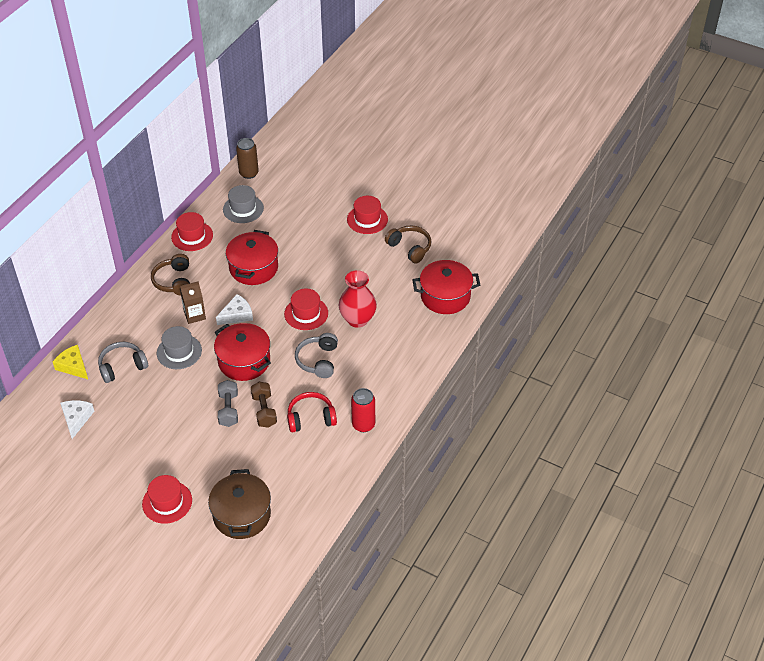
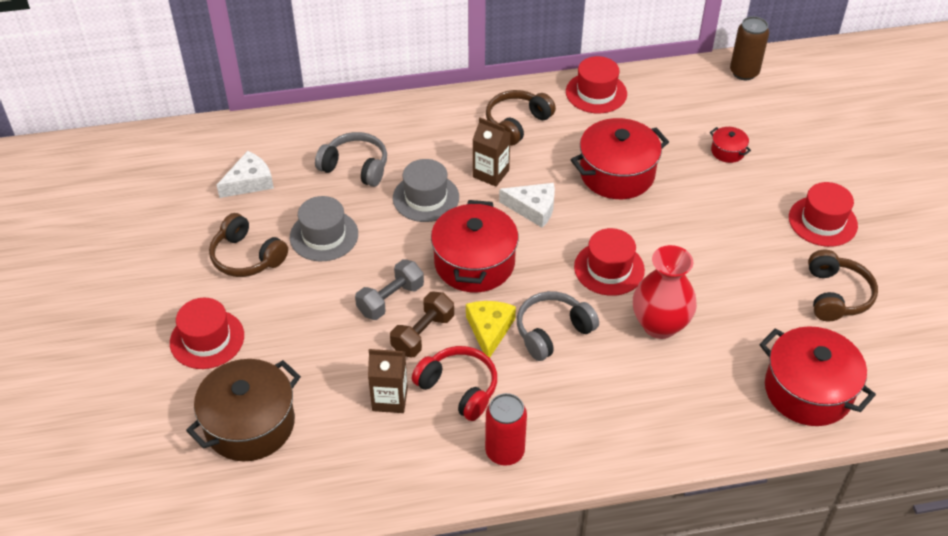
camera: 50 degrees right, 0 degrees up
yellow cheese [53,345,88,379] -> yellow cheese moved to [466,301,516,358]
grey hat [223,185,264,223] -> grey hat moved to [290,196,358,261]
none -> brown headphones [209,213,288,277]
none -> brown carton [368,349,408,413]
none -> red pot [710,127,751,163]

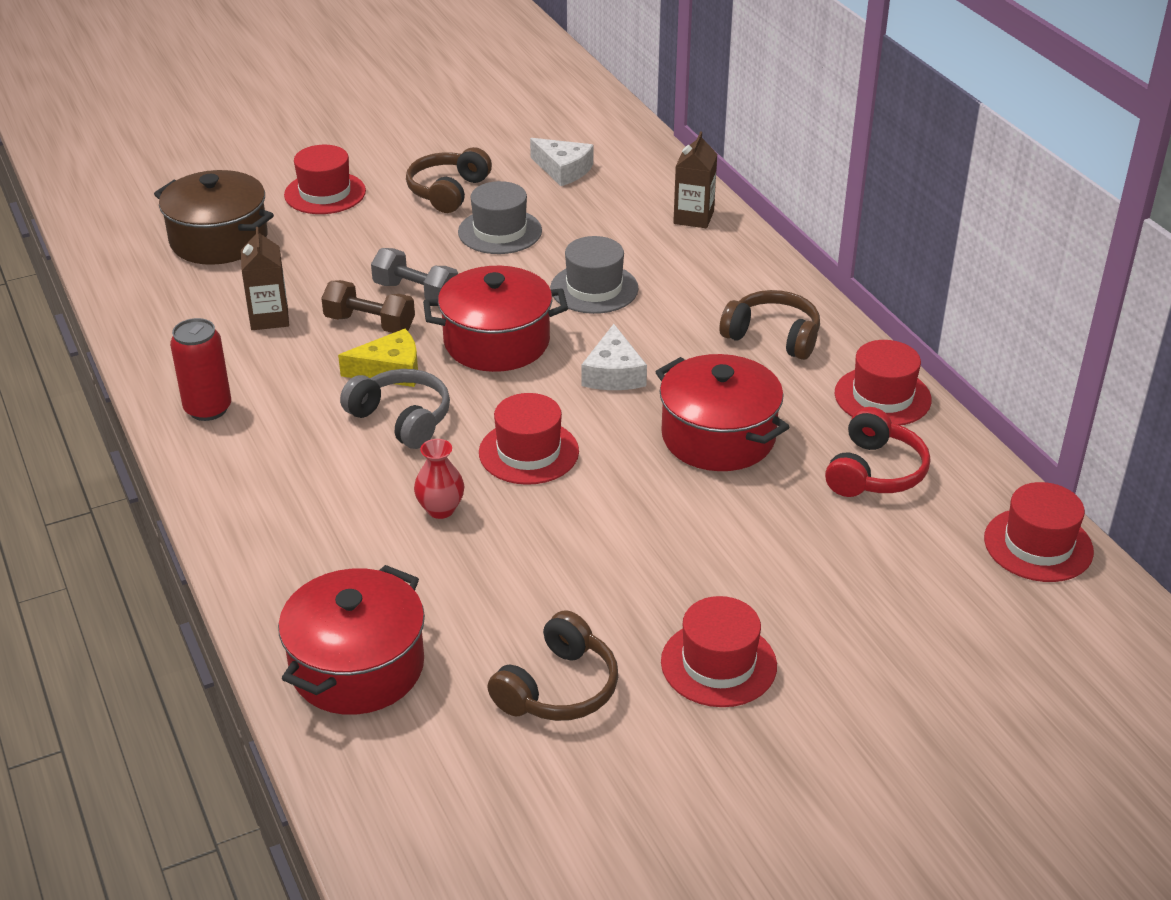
camera: 75 degrees right, 10 degrees down
grey headphones [315,132,387,187] -> none
red headphones [412,346,497,421] -> red headphones moved to [825,407,930,497]
brown carton [472,118,510,187] -> brown carton moved to [673,131,717,228]
red vase [633,245,697,339] -> red vase [414,439,464,519], size x0.56
red pot [710,127,751,163] -> none
brown can [730,16,769,80] -> red hat [984,482,1094,582]
brown headphones [808,250,878,321] -> brown headphones turned 45 degrees counterclockwise [487,610,618,721]

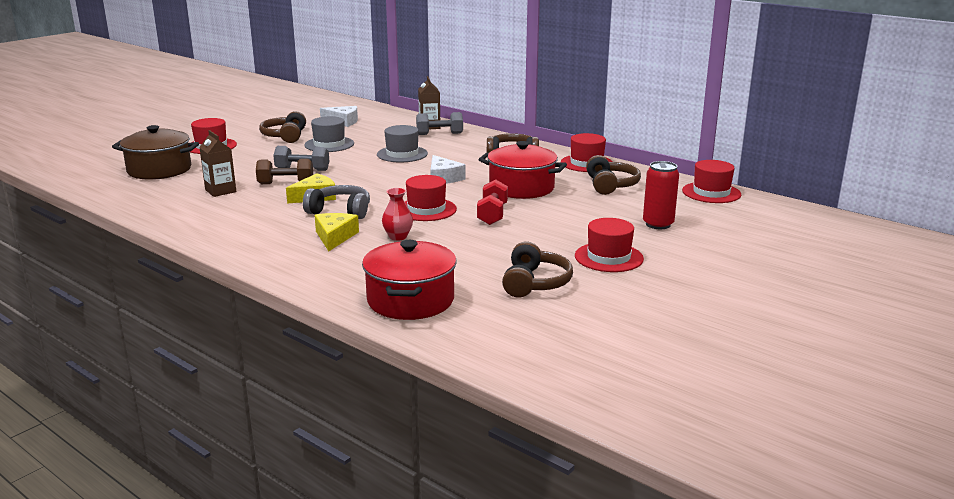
camera: 25 degrees left, 15 degrees down
red can [170,318,231,421] -> red can moved to [643,161,679,229]
red pot [423,266,568,372] -> none
red headphones [825,407,930,497] -> brown headphones [586,155,641,195]
none -> yellow cheese [315,213,359,251]
none -> grey dumbbell [416,112,463,135]
none -> red dumbbell [477,180,508,225]

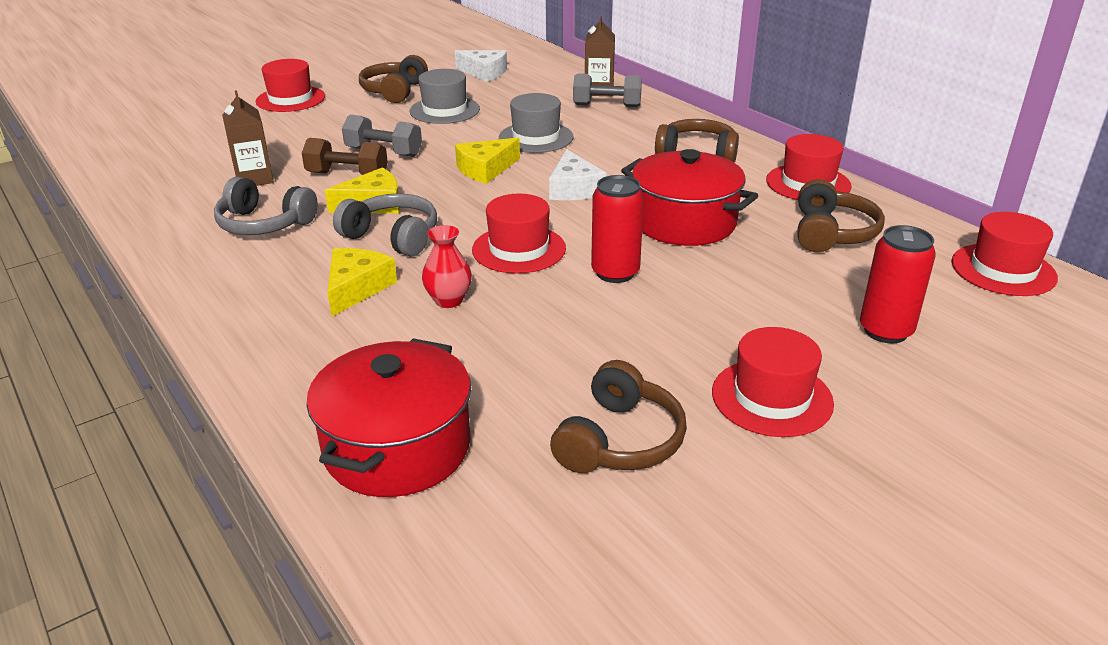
camera: 15 degrees right, 10 degrees up
brown pot [112,125,199,180] -> none
red dumbbell [477,180,508,225] -> red can [591,175,644,283]
none -> grey headphones [214,177,318,235]
none -> yellow cheese [455,138,520,184]

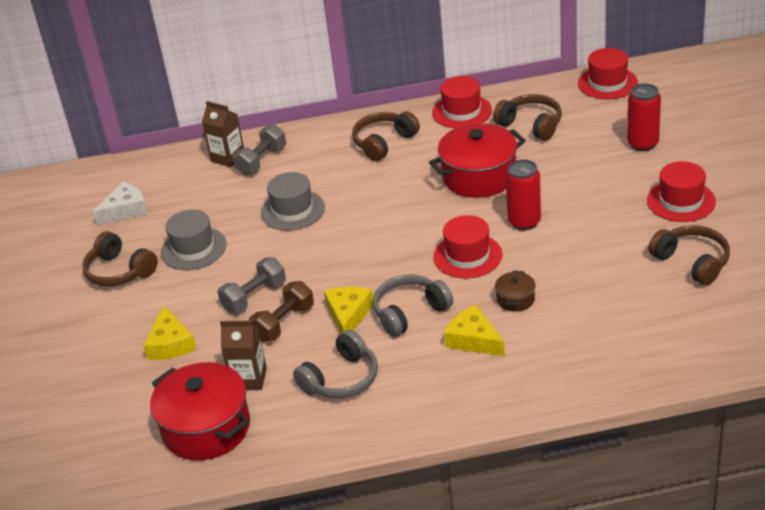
camera: 60 degrees left, 5 degrees up
red hat [256,59,325,112] -> none
red pot [307,338,471,497] -> red pot moved to [150,362,250,460]
red vase [422,225,472,308] -> brown pot [495,271,536,312]
yellow cheese [455,138,520,184] -> yellow cheese moved to [143,305,196,360]
white cheese [549,149,607,200] -> none

